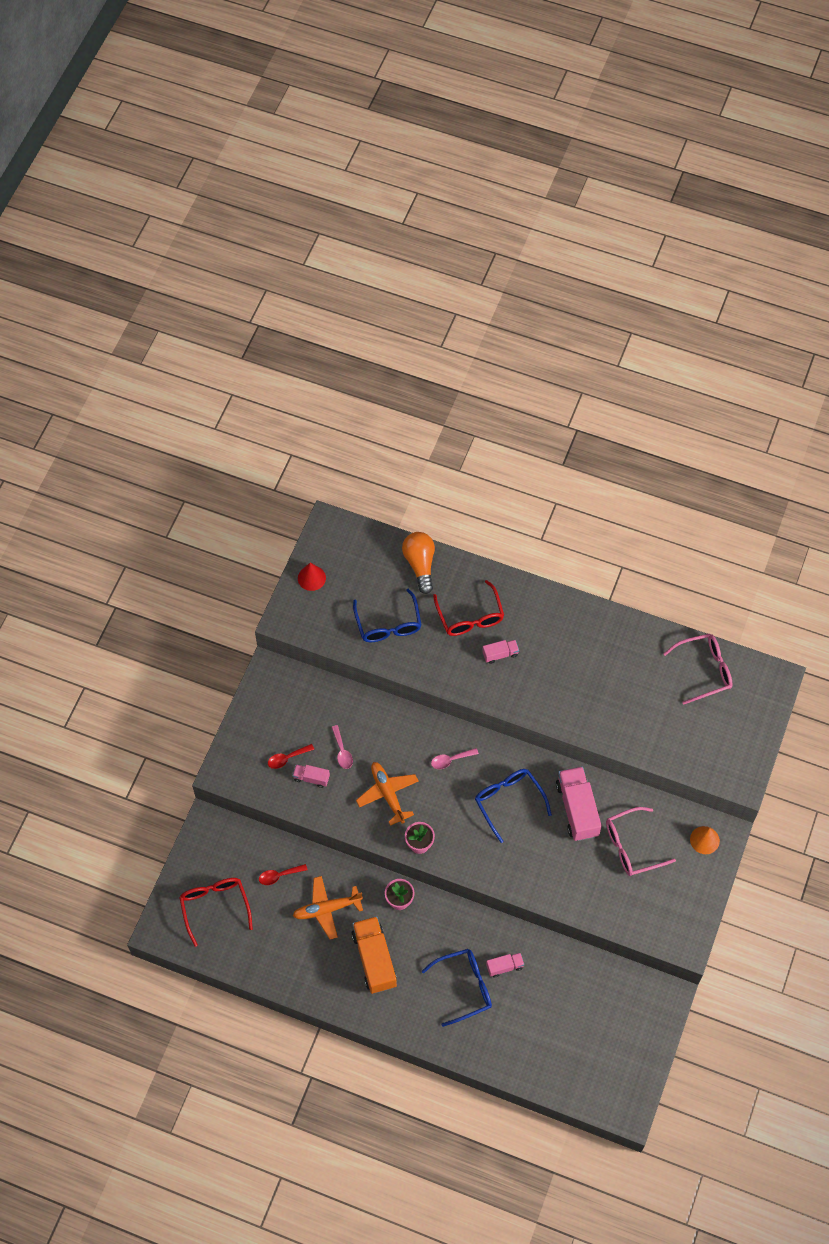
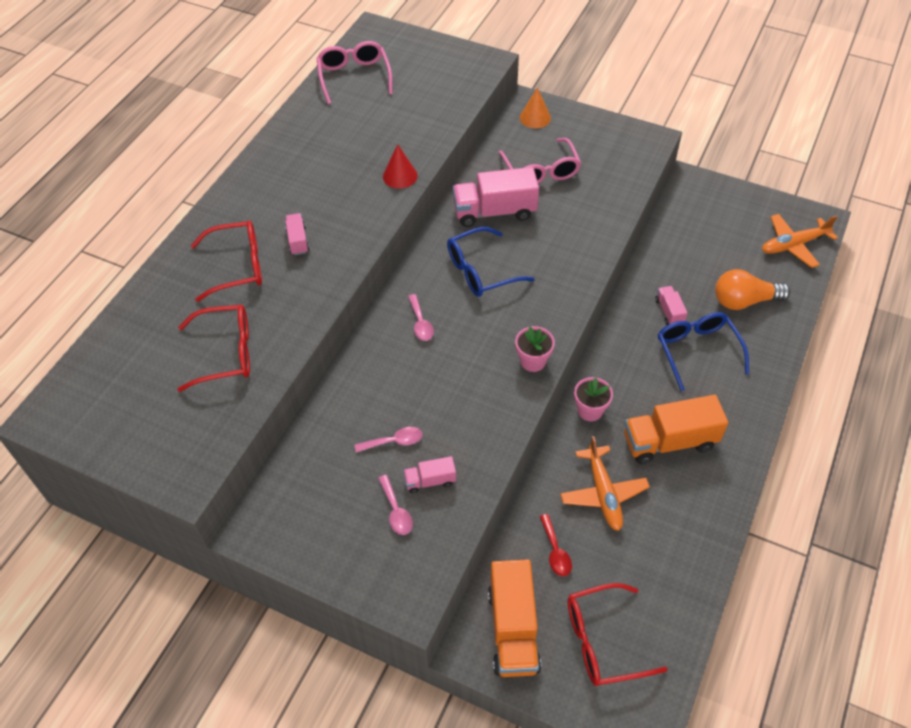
camera: 85 degrees left, 10 degrees down
red spoon [268,744,314,769] -> pink spoon [378,475,413,535]
pink truck [293,764,330,788] -> pink truck turned 60 degrees clockwise [403,456,456,494]
red cone [298,563,326,591] -> red cone moved to [383,144,418,189]
blue glasses [353,589,421,642] -> red glasses [177,305,250,392]
orange plane [356,762,419,826] -> orange plane moved to [762,214,838,268]
orange light bulb [402,532,435,594] -> orange light bulb moved to [715,269,790,310]
none -> orange truck [488,559,541,677]

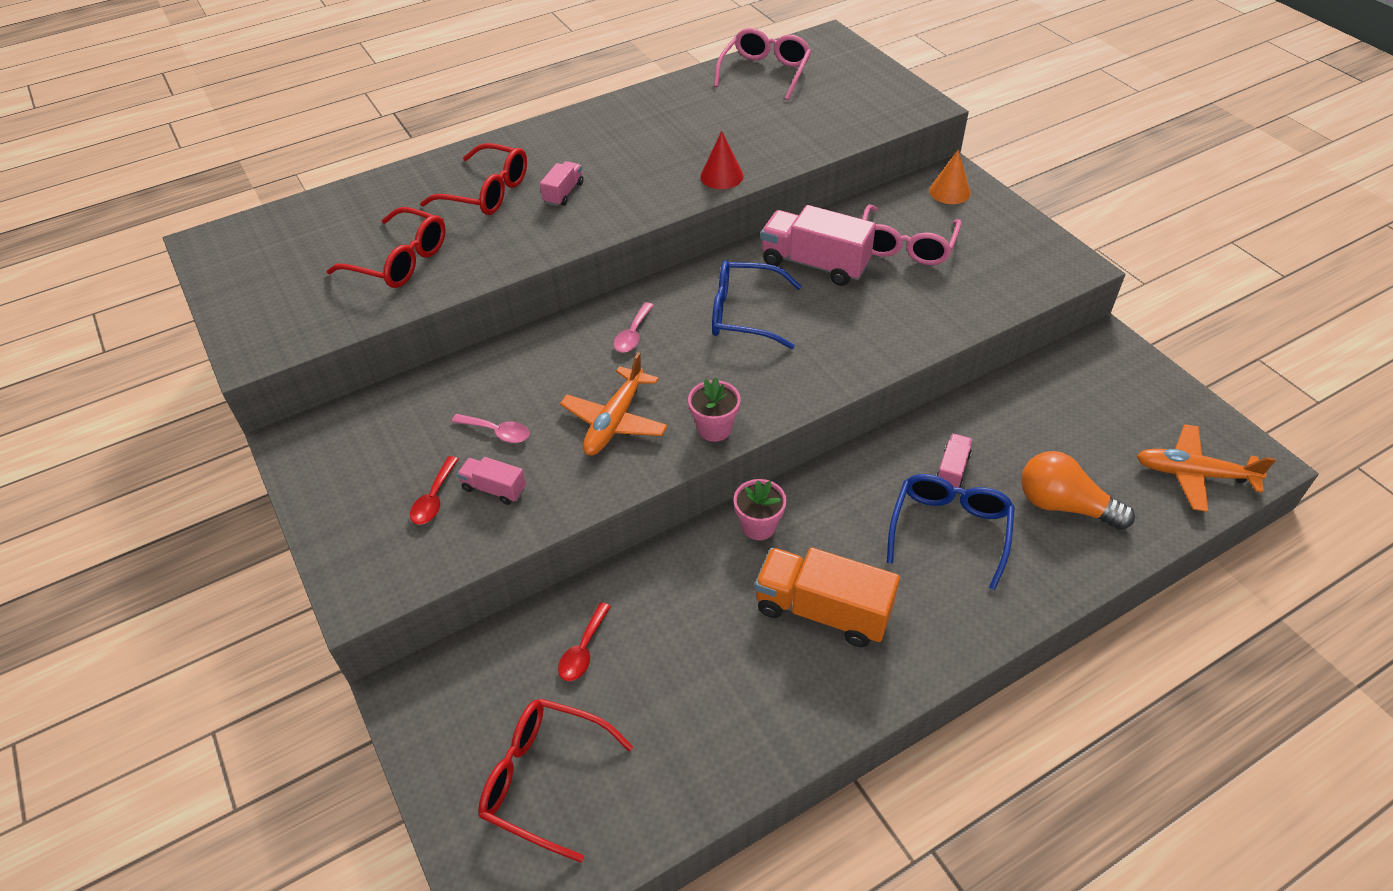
camera: 35 degrees right, 5 degrees down
pink spoon [378,475,413,535] -> red spoon [410,456,459,525]
orange truck [488,559,541,677] -> none
orange plane [560,436,650,531] -> orange plane moved to [560,352,668,456]

